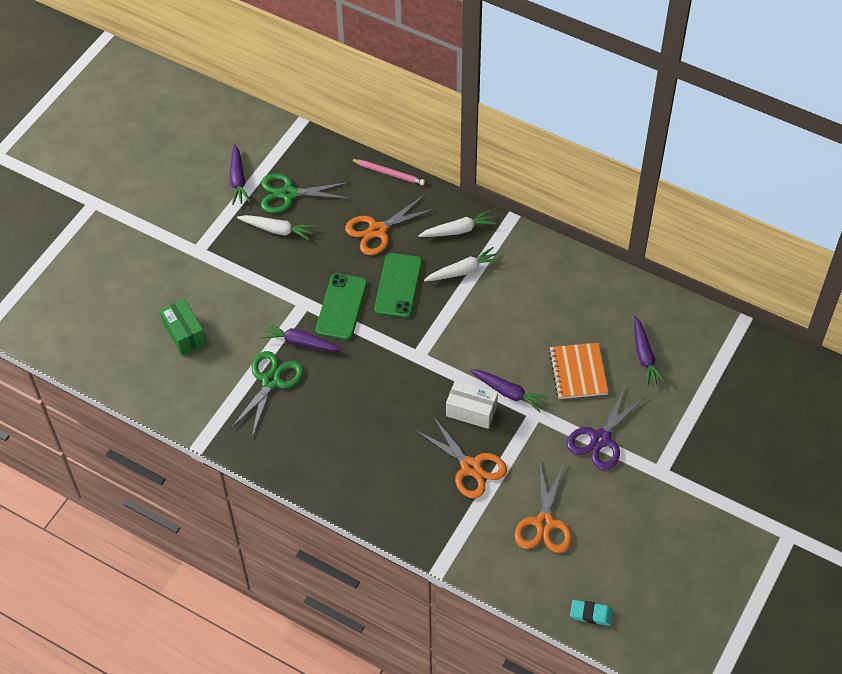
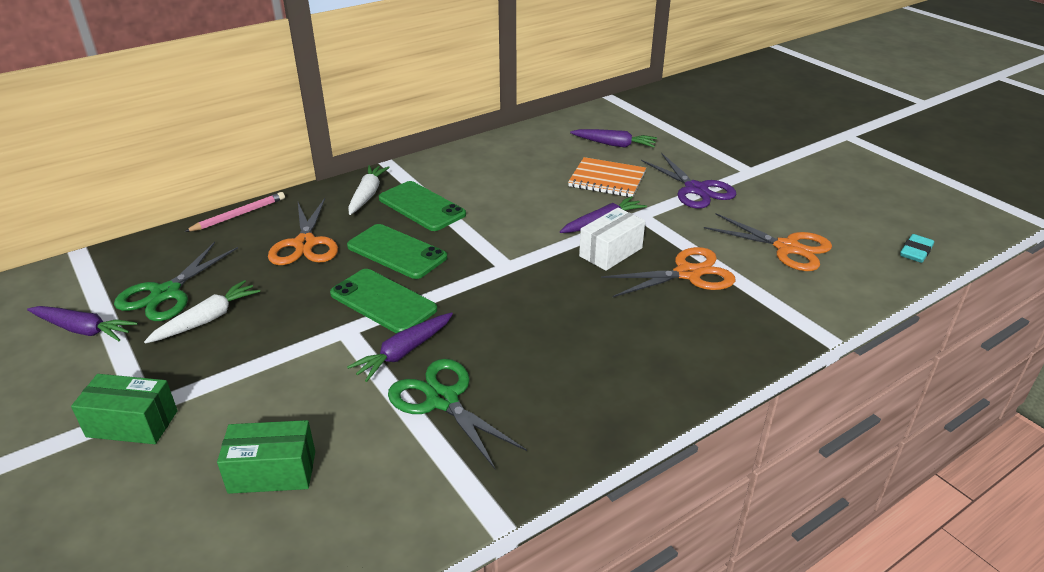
camera: 65 degrees left, 20 degrees down
white carrot [424,247,501,281] -> green phone [379,181,466,231]
none -> green box [71,374,178,444]

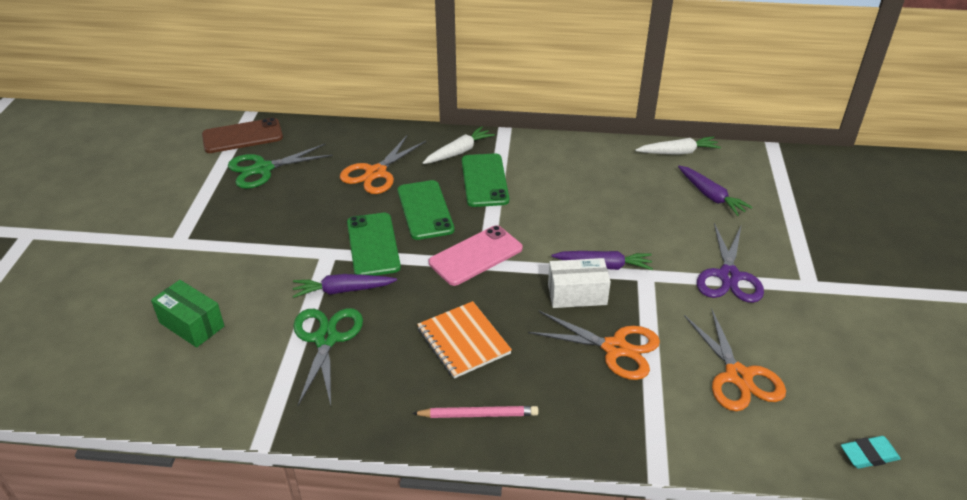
camera: 40 degrees right, 5 degrees up
purple carrot [27,306,138,341] -> none
green box [71,374,178,444] -> none
white carrot [144,280,260,344] -> white carrot moved to [635,136,721,155]
pink pencil [184,192,285,232] -> pink pencil moved to [412,406,539,418]
orange notebook [568,157,646,197] -> orange notebook moved to [417,301,512,379]
none -> brown phone [202,118,283,153]
none -> pink phone [429,225,523,286]

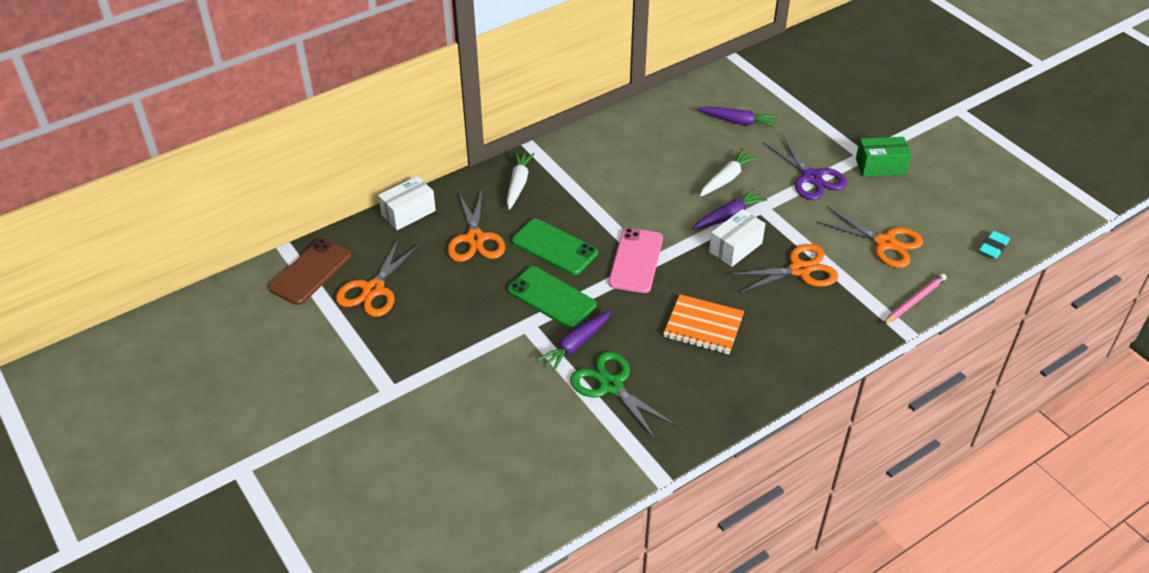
camera: 40 degrees left, 5 degrees up
green box [151,280,224,348] -> green box moved to [856,137,911,177]
green scissors [228,144,333,189] -> orange scissors [336,237,420,317]
pink pencil [412,406,539,418] -> pink pencil moved to [882,274,947,325]
green phone [462,153,509,207] -> none
white carrot [635,136,721,155] -> white carrot moved to [700,149,758,197]
none -> white box [378,176,436,230]

